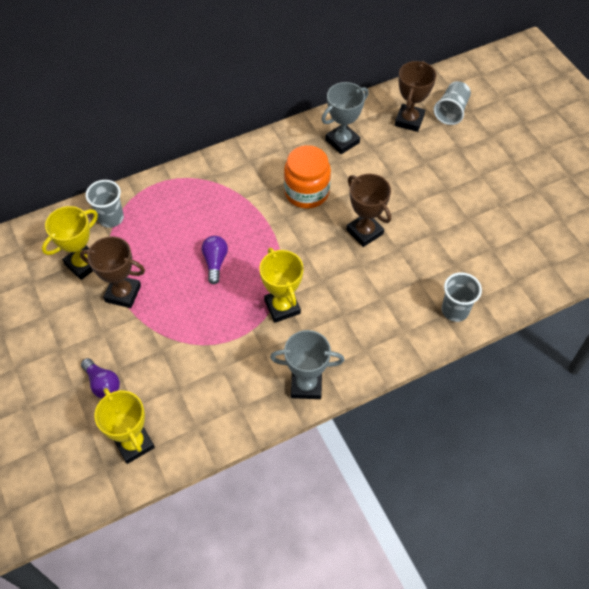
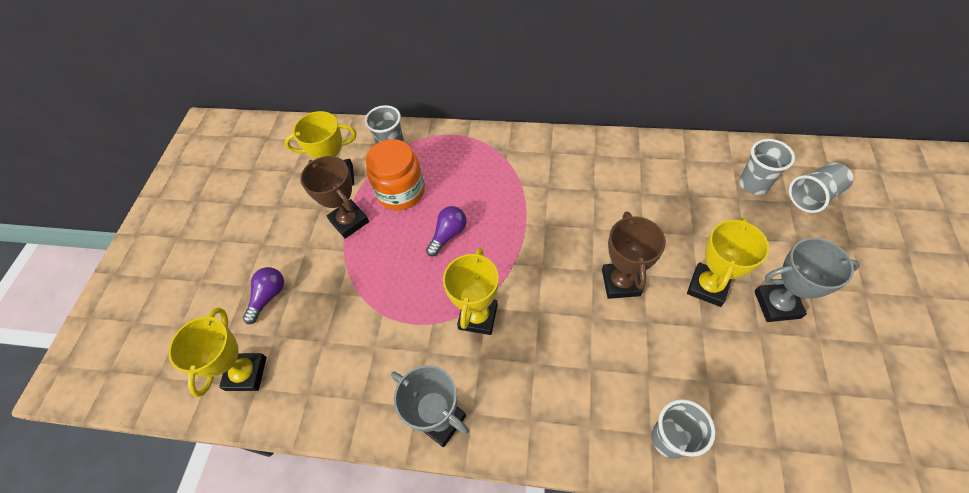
camera: 40 degrees right, 0 degrees up
purple light bulb [81,358,120,398] -> purple light bulb turned 150 degrees counterclockwise [243,267,284,324]
orange jar [284,145,331,209] -> orange jar moved to [366,139,425,210]
grey trophy [321,82,369,154] -> grey trophy moved to [754,238,860,322]
brown trophy [395,61,436,132] -> grey cup [739,139,795,195]
none -> yellow trophy [687,217,769,307]

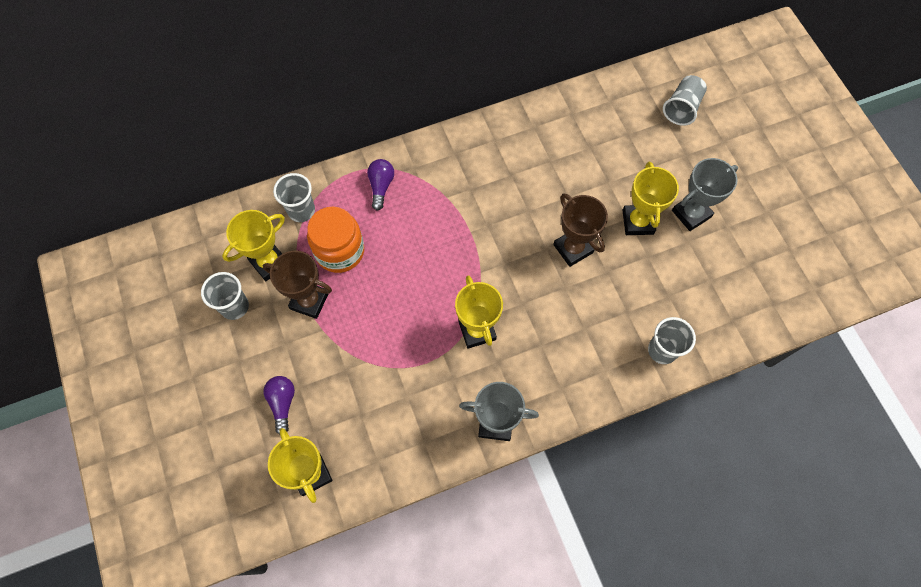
camera: 35 degrees left, 10 degrees up
purple light bulb [426,206,466,257] -> purple light bulb moved to [367,159,394,210]
grey cup [739,139,795,195] -> grey cup moved to [201,272,249,320]

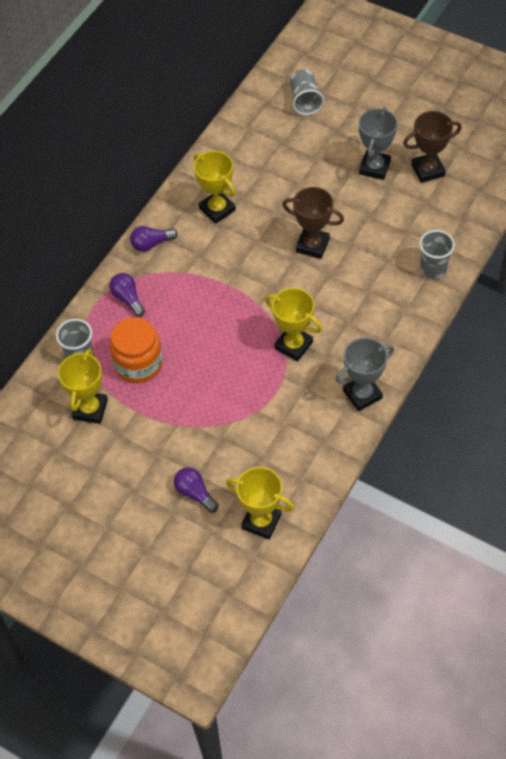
camera: 35 degrees left, 10 degrees down
grey cup [201,272,249,320] -> none
brown trophy [262,251,332,319] -> brown trophy moved to [403,111,461,183]
yellow trophy [622,161,679,235] -> yellow trophy moved to [194,151,236,224]
none -> purple light bulb [130,226,178,252]

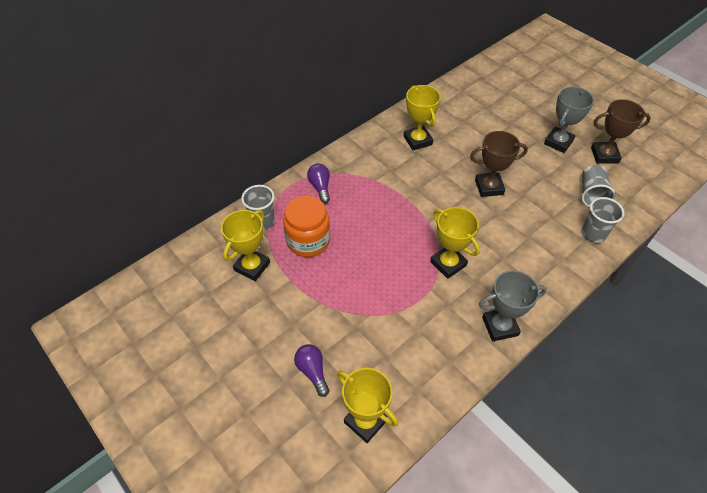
camera: 15 degrees right, 5 degrees down
purple light bulb [130,226,178,252] -> none
brown trophy [282,187,344,259] -> brown trophy turned 45 degrees counterclockwise [470,131,528,197]
grey cup [290,69,324,115] -> grey cup moved to [581,165,615,207]

